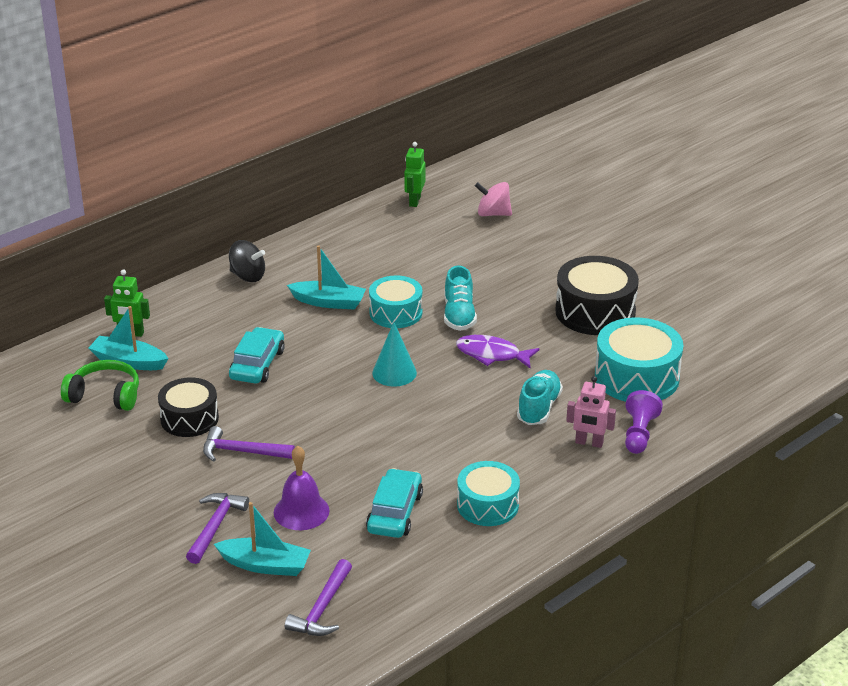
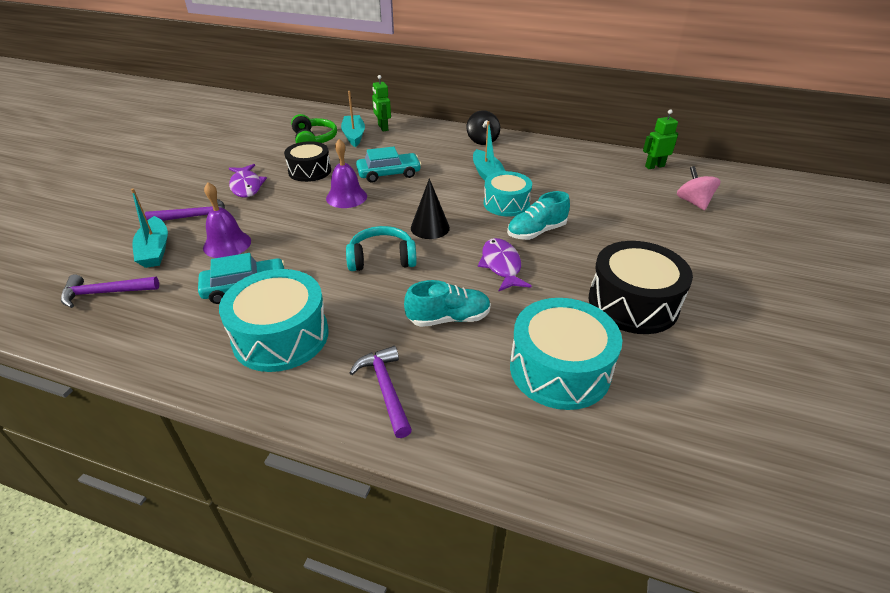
camera: 60 degrees right, 5 degrees up
purple hammer [203,426,295,462] -> purple hammer moved to [349,346,412,438]
turquoise cone [372,322,417,387] -> black cone [411,178,450,239]
turquoise drum [457,461,520,526] -> turquoise drum [219,269,329,372], size x1.51
pink robot [566,376,616,448] -> none
purple pawn [625,390,663,454] -> none
none -> purple fish [229,164,267,197]
none -> purple bell [326,139,367,208]
none -> turquoise headphones [346,226,417,271]

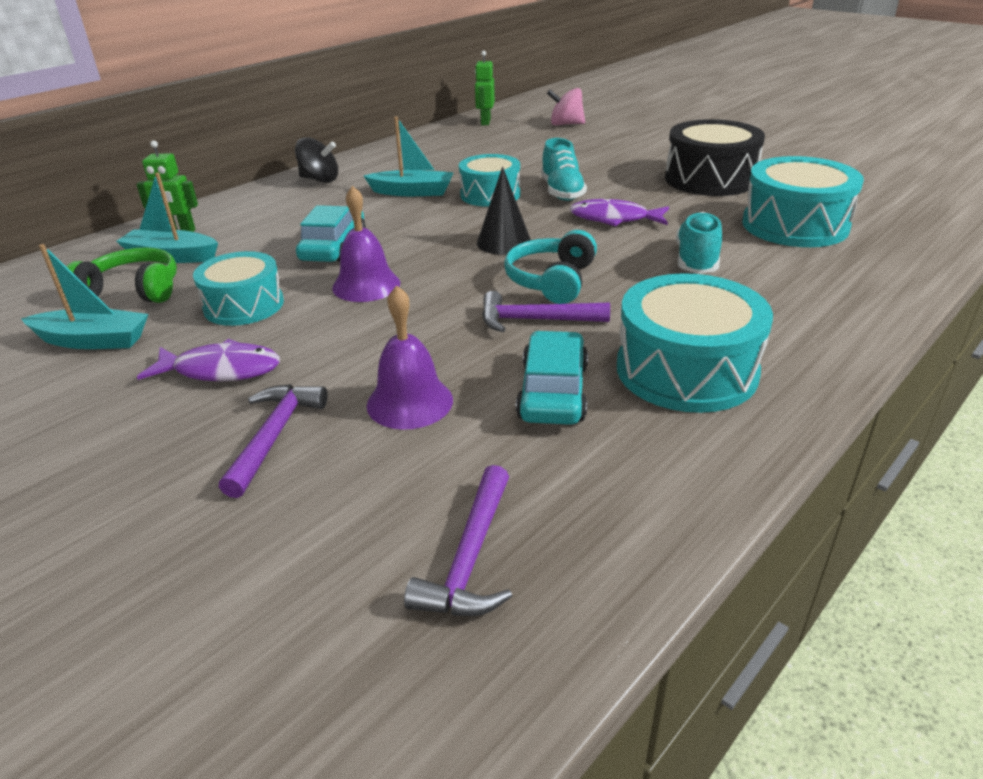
camera: 65 degrees left, 5 degrees down
turquoise boat [131,188,168,268] -> turquoise boat moved to [21,244,148,349]
black drum [284,141,331,182] -> turquoise drum [193,251,284,326]
purple hammer [349,346,412,438] -> purple hammer moved to [482,291,610,332]

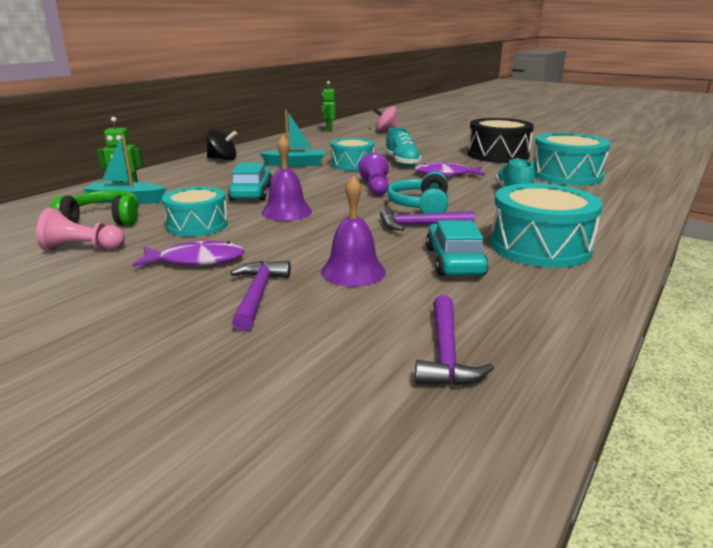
camera: 10 degrees left, 10 degrees down
turquoise boat [21,244,148,349] -> pink pawn [36,208,125,250]
black cone [477,167,531,255] -> purple pawn [358,152,389,196]

